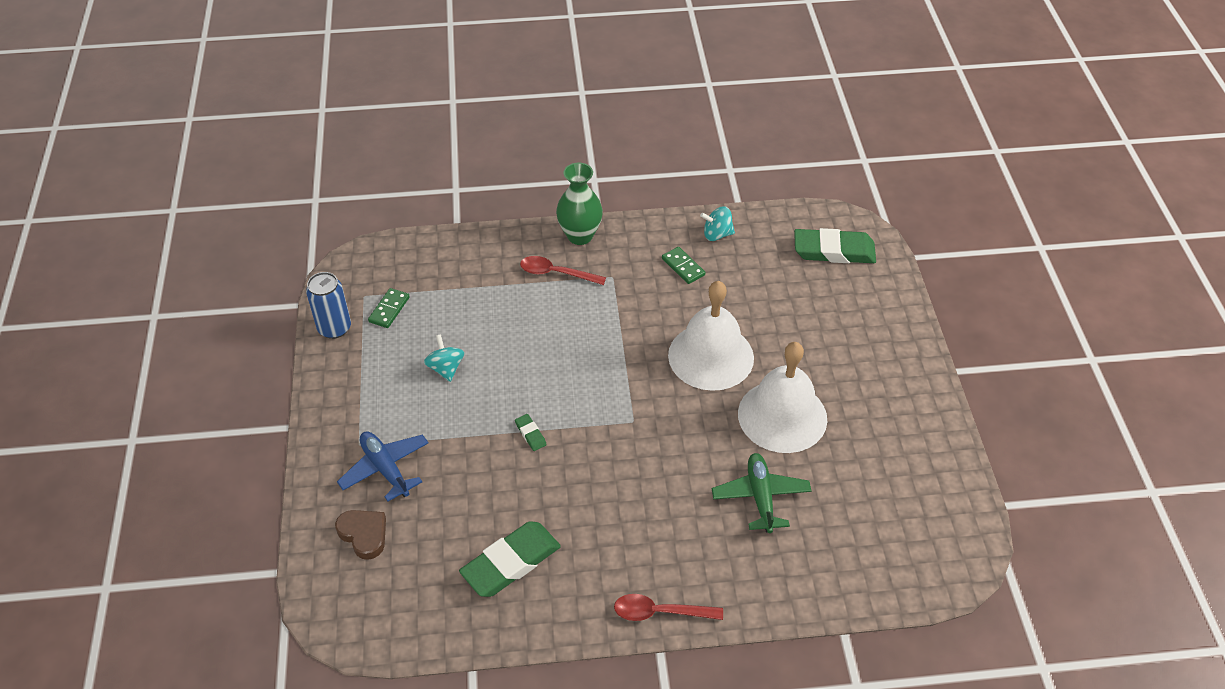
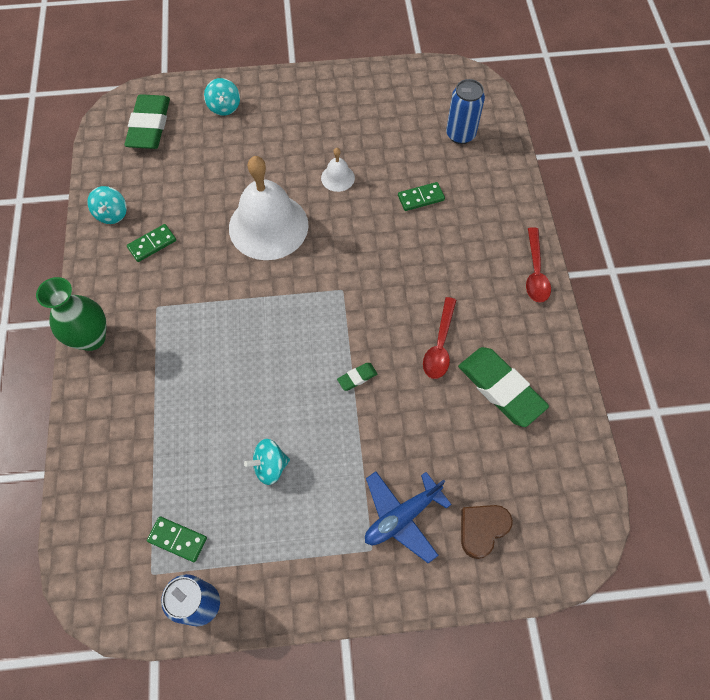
camera: 90 degrees left, 15 degrees up
red spoon [520,256,606,285] -> red spoon moved to [423,297,456,379]
green plane [712,453,812,533] -> green domino [398,182,445,211]
white bell [738,342,827,453] -> white bell [321,148,355,192], size x0.44
none -> turquoise spinning top [204,78,240,116]
none -> blue can [446,79,485,144]

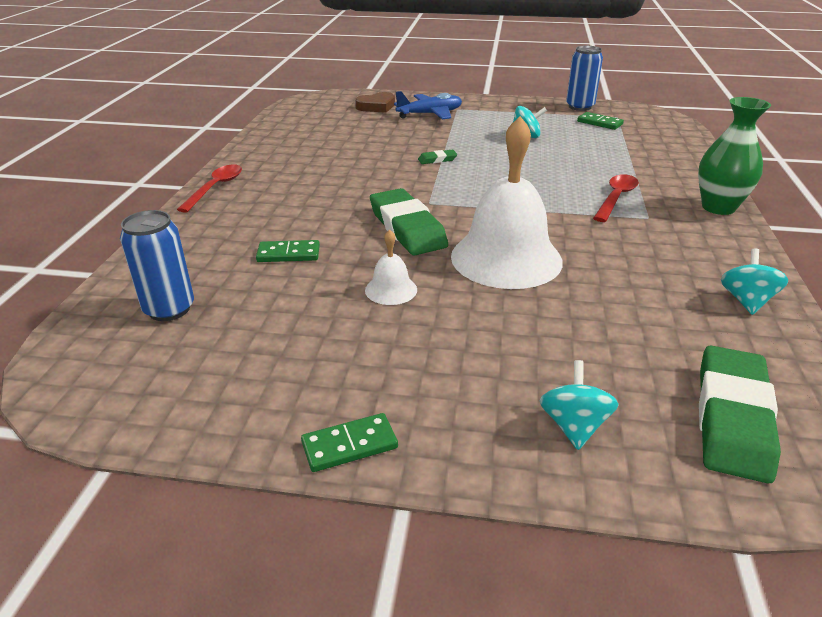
camera: 165 degrees left, 30 degrees down
green domino [127,224,176,262] -> green domino moved to [301,413,398,472]
red spoon [423,297,456,379] -> red spoon moved to [593,174,639,222]
green eraser [458,347,549,427] -> green eraser moved to [370,188,448,255]

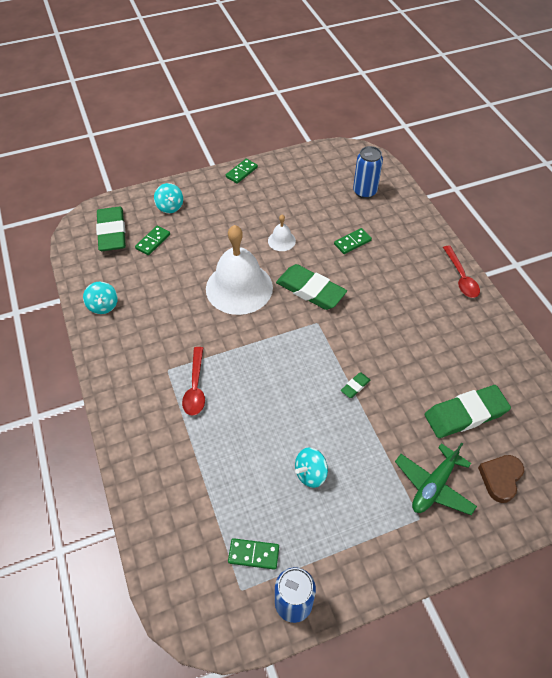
camera: 150 degrees right, 20 degrees up
blue plane [394,91,462,119] -> green plane [395,442,477,515]
green vase [698,97,771,215] -> none
none -> green domino [135,226,170,255]
none -> green eraser [425,385,511,438]

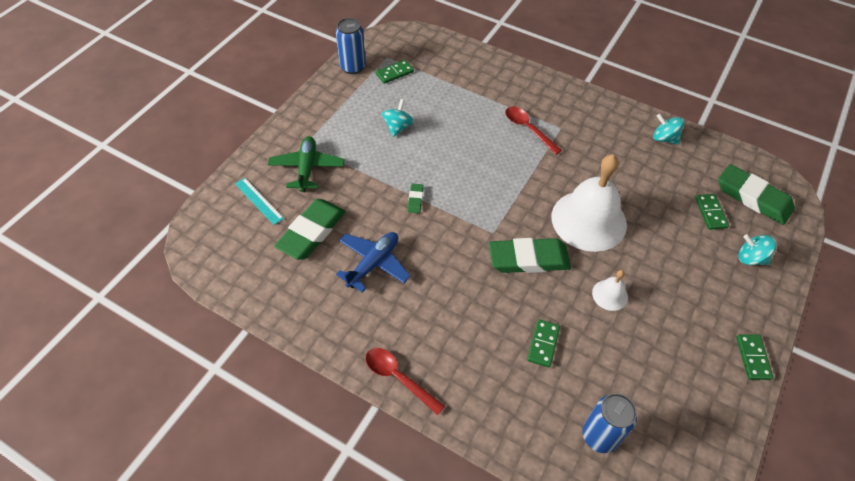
camera: 140 degrees right, 0 degrees up
brown heart [478,455,524,503] -> turquoise ruler [235,178,284,225]
none -> blue plane [336,232,411,292]

